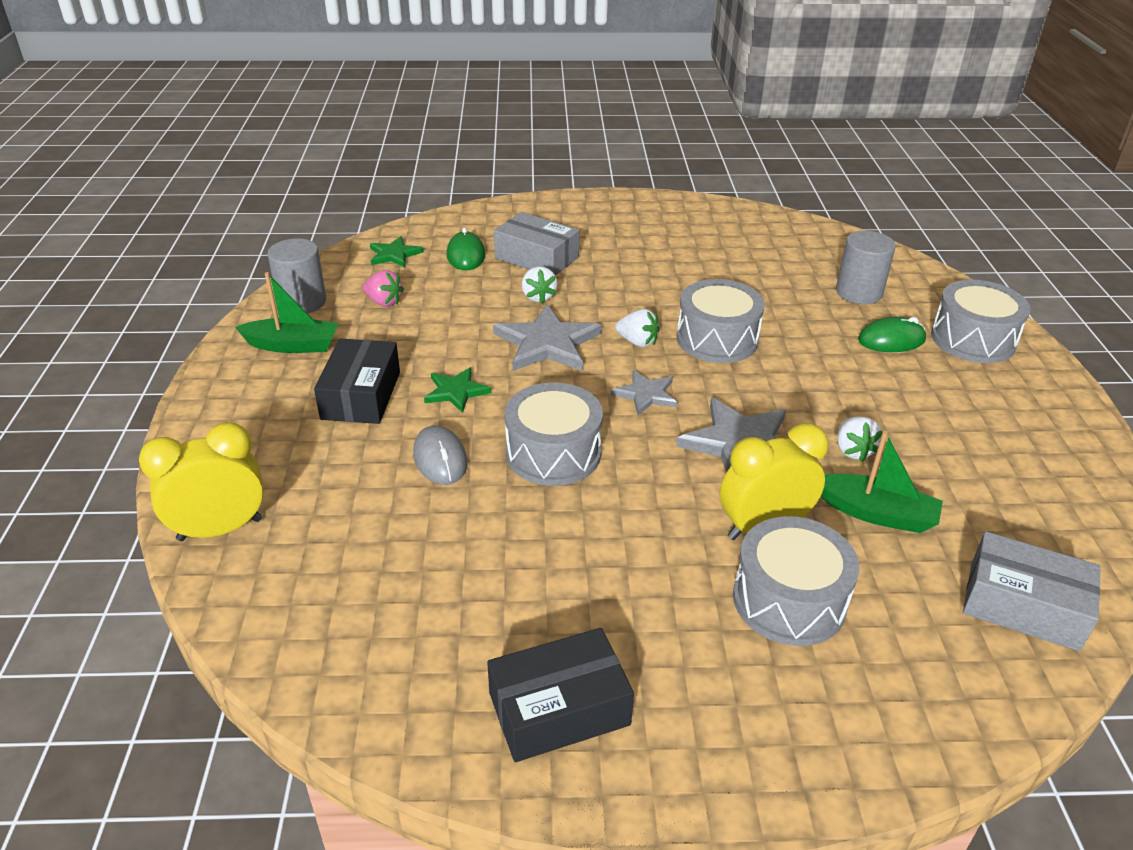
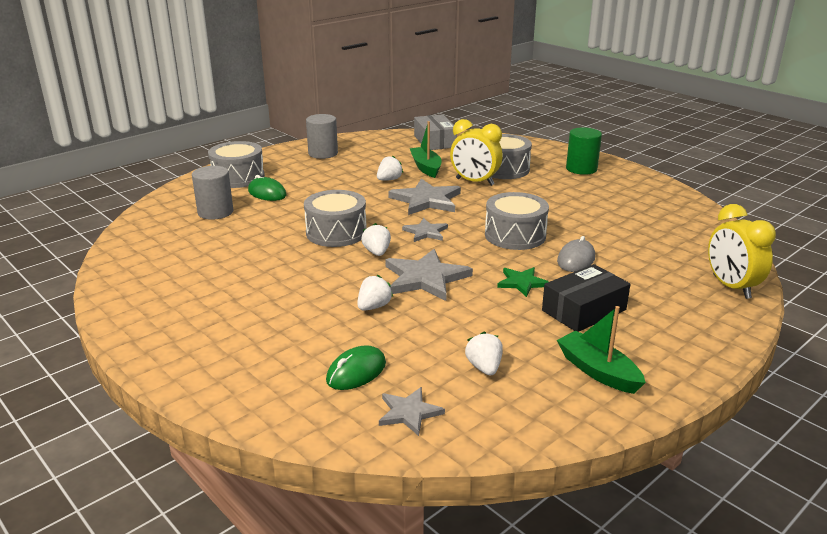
camera: 130 degrees left, 10 degrees down
yellow clock [139,422,264,541] -> yellow clock turned 45 degrees clockwise [708,204,776,299]
grey cylinder [267,238,326,313] -> grey cylinder moved to [306,114,338,159]
pink strawberry [363,270,404,307] -> white strawberry [465,332,503,376]
green star [370,236,424,267] -> grey star [379,387,445,436]
black box [487,628,634,762] -> none
grey box [494,212,579,276] -> none
none -> green cylinder [566,127,602,175]

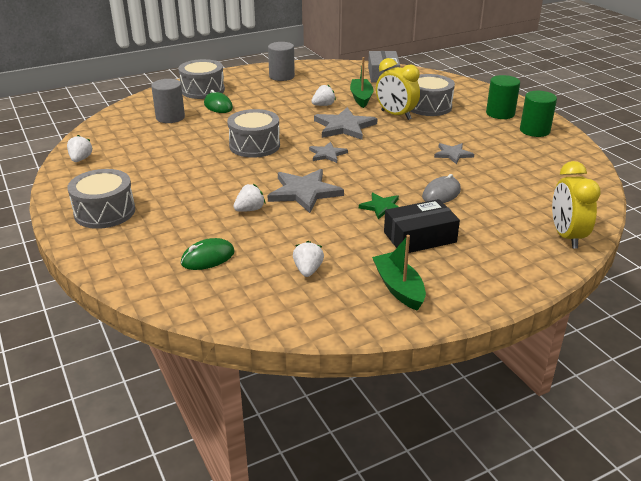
camera: 15 degrees right, 5 degrees up
white strawberry [361,223,391,256] -> white strawberry moved to [67,135,93,162]
grey star [379,387,445,436] -> grey star moved to [434,143,474,164]
grey drum [485,192,549,250] -> grey drum moved to [67,169,135,229]
none -> green cylinder [520,91,557,137]

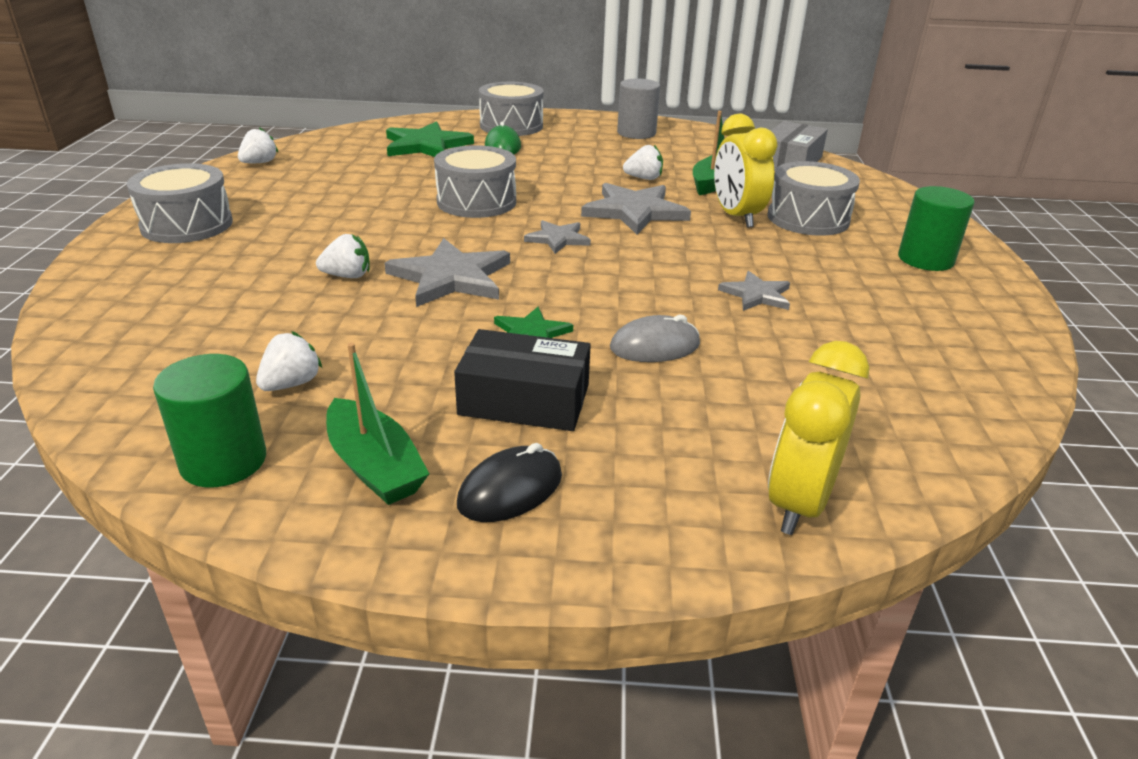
camera: 30 degrees right, 0 degrees up
grey cylinder [151,79,185,123] -> green star [386,121,474,157]
green mouse [181,238,235,270] -> none
green boat [372,235,426,311] -> green boat turned 135 degrees clockwise [326,343,429,505]
green cylinder [520,91,557,137] -> green cylinder moved to [153,354,266,488]
none -> black mouse [457,443,562,522]

